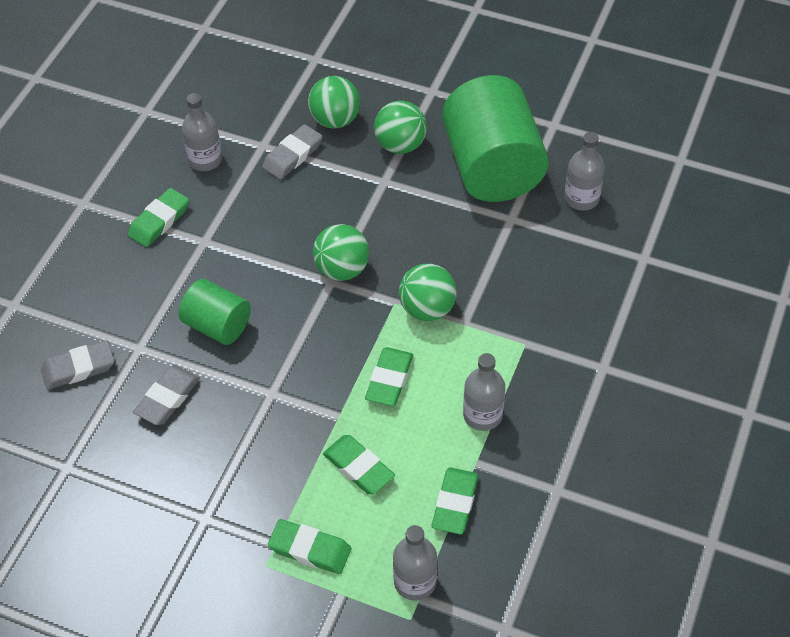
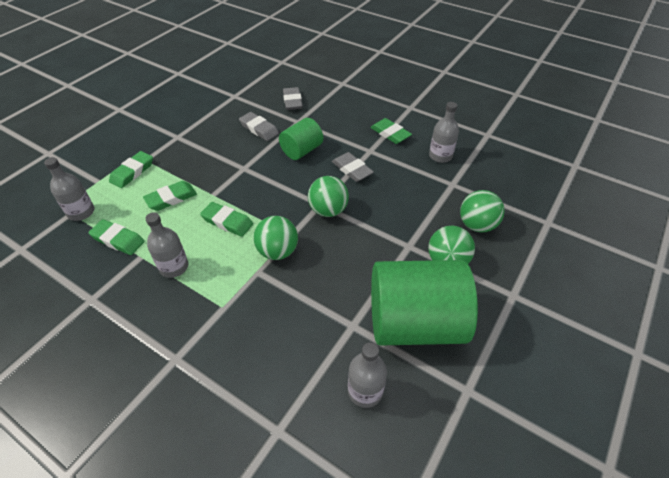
camera: 100 degrees right, 5 degrees down
grey eraser [262,124,323,180] -> grey eraser moved to [332,152,374,182]

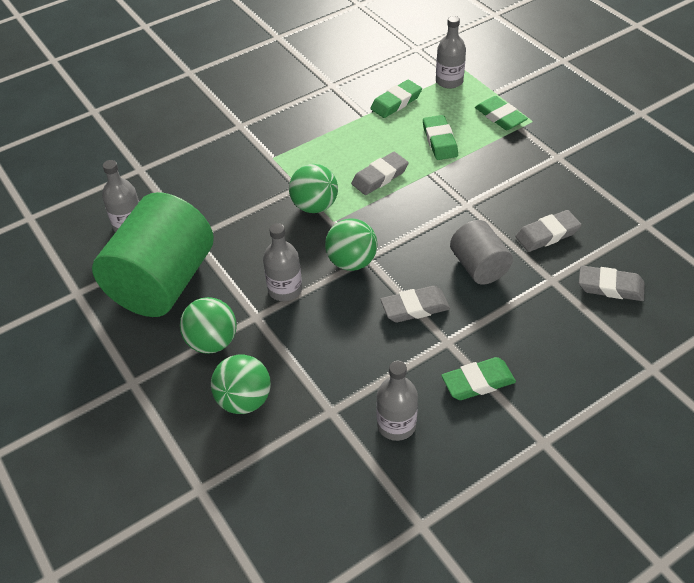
camera: 115 degrees right, 0 degrees up
grey bottle [145,212,188,278] -> grey bottle moved to [263,223,302,301]
green eraser [200,202,253,237] -> grey eraser [351,152,409,195]
green cylinder [279,118,323,160] -> grey cylinder [450,220,513,285]

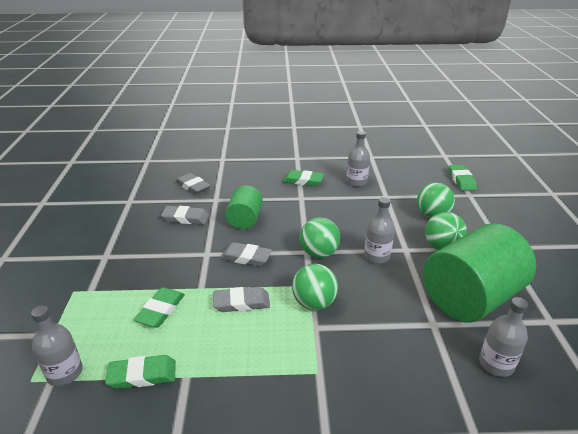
camera: 150 degrees left, 15 degrees down
grey eraser [380,286,450,323] -> grey eraser moved to [220,242,272,266]
grey cylinder [450,220,513,285] -> green cylinder [225,185,263,229]
green eraser [475,96,528,130] -> green eraser moved to [449,165,477,191]

